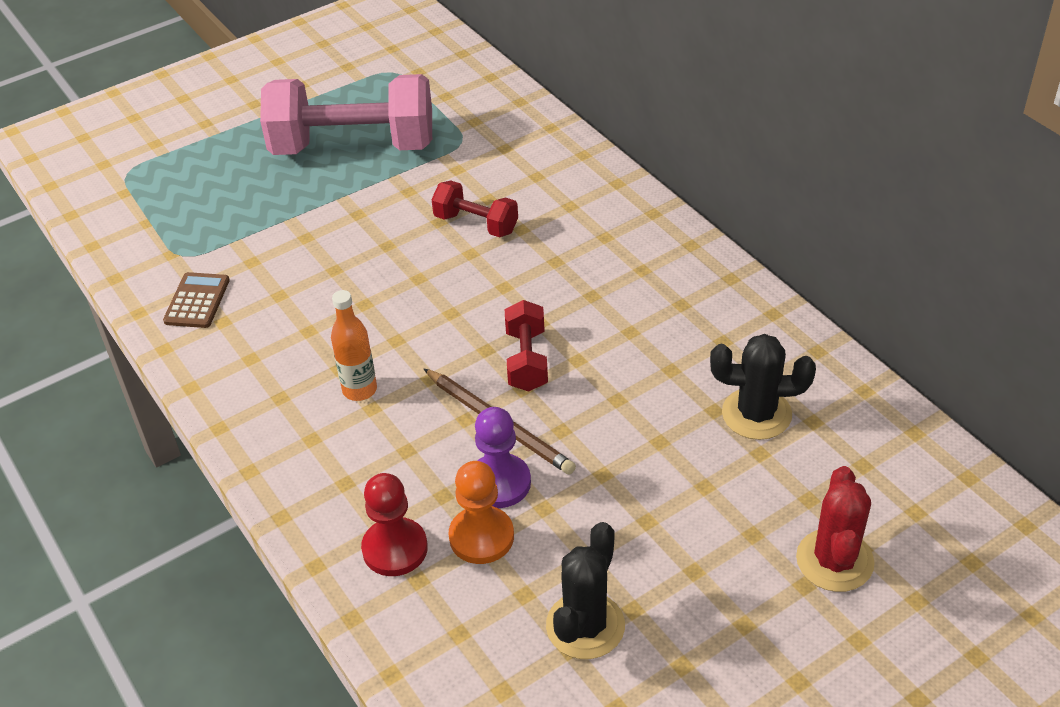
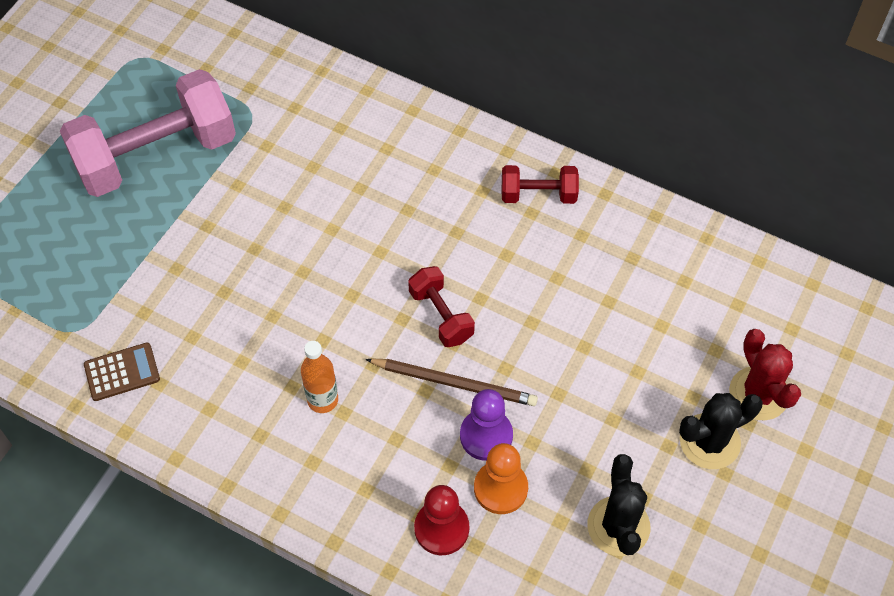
camera: 30 degrees left, 15 degrees up
brown calculator [163,272,230,328] -> brown calculator turned 90 degrees clockwise [84,342,160,401]
red dumbbell [431,181,518,237] -> red dumbbell moved to [502,165,579,204]
black cactus [710,334,816,440] -> black cactus moved to [679,393,763,469]

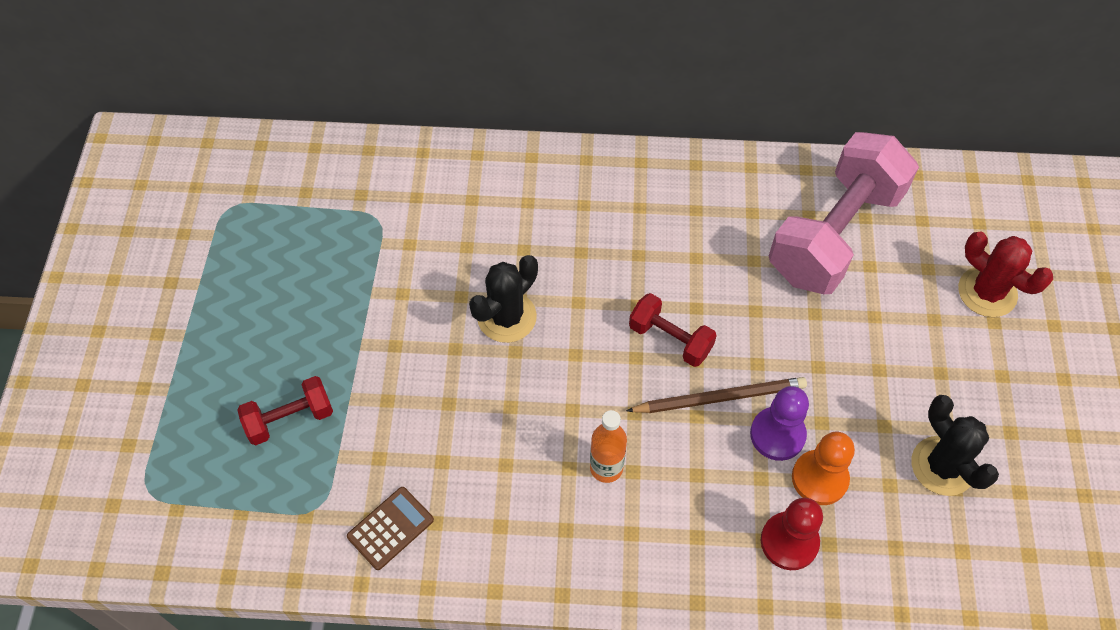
camera: 25 degrees left, 0 degrees up
pink dumbbell [60,69,236,197] -> pink dumbbell moved to [769,132,919,294]
red dumbbell [502,165,579,204] -> red dumbbell moved to [237,376,333,445]
black cactus [679,393,763,469] -> black cactus moved to [469,255,538,343]

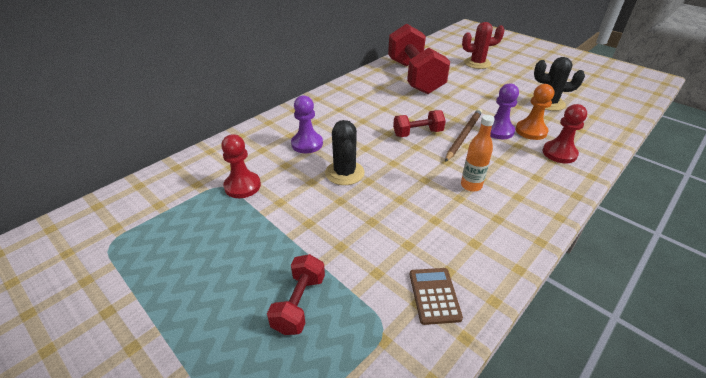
camera: 50 degrees left, 20 degrees down
pink dumbbell [769,132,919,294] -> red dumbbell [388,24,450,94]
none -> red pawn [221,134,261,198]
none -> purple pawn [291,95,323,153]

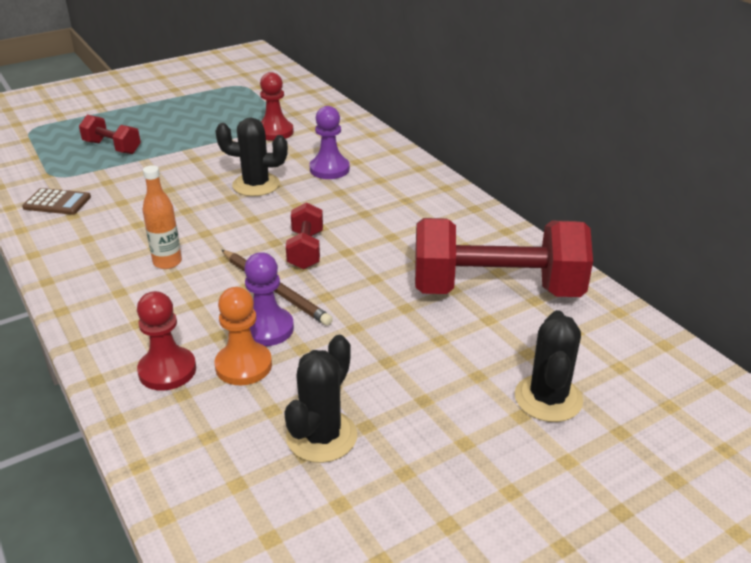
camera: 105 degrees right, 5 degrees down
red cactus [462,22,505,69] -> black cactus [515,310,583,422]

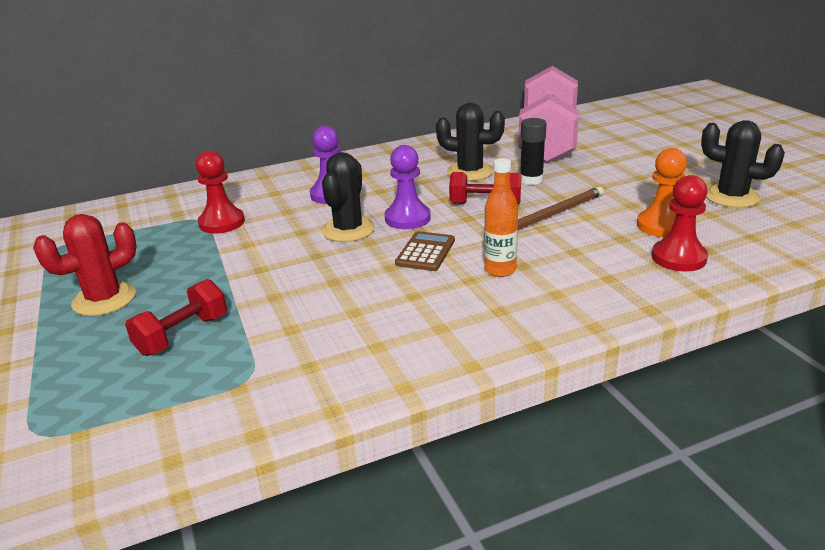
camera: 80 degrees left, 5 degrees down
brown calculator [22,188,91,215] -> brown calculator moved to [395,231,455,271]
purple pawn [244,252,294,346] -> purple pawn moved to [385,145,431,229]
red dumbbell [415,218,593,297] -> pink dumbbell [518,66,579,164]
black cactus [515,310,583,422] -> black cactus moved to [436,103,505,181]
none -> red cactus [33,214,137,316]
none -> black glue stick [520,118,546,185]

